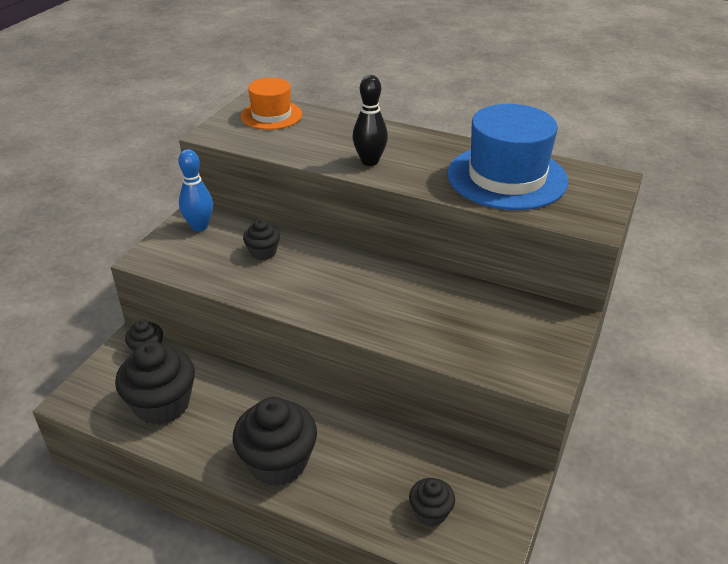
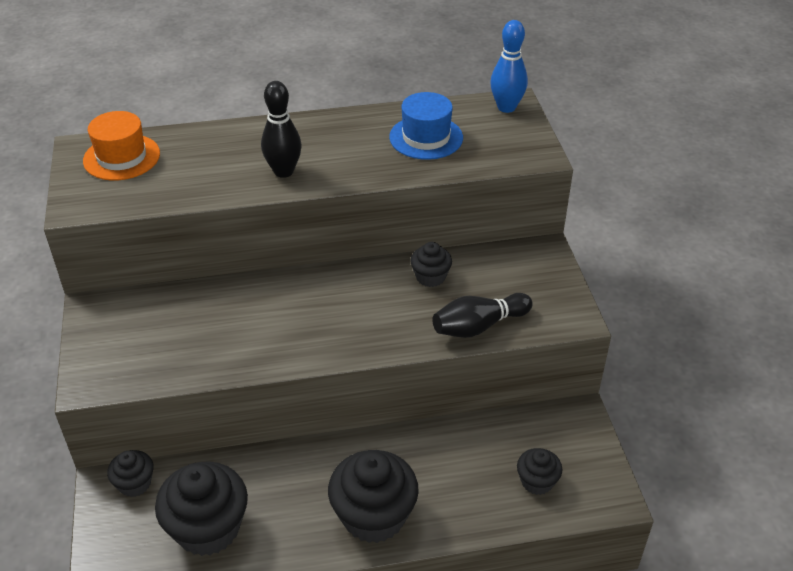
camera: 35 degrees left, 5 degrees up
blue bowling pin [178,149,213,231] -> blue bowling pin moved to [490,20,528,113]
black cupcake [243,219,280,260] -> black cupcake moved to [410,242,452,287]
blue hat [447,104,568,210] -> blue hat [389,92,463,160], size x0.58
none -> black bowling pin [433,293,533,338]

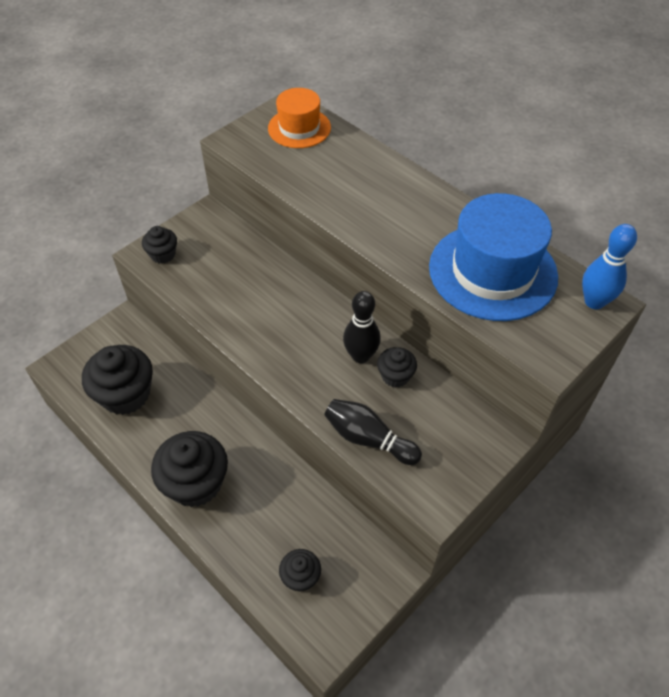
camera: 55 degrees right, 10 degrees up
black cupcake [107,450,154,497] -> black cupcake moved to [142,226,177,264]
black bowling pin [261,81,302,178] -> black bowling pin moved to [343,291,381,363]
blue hat [389,92,463,160] -> blue hat [429,193,558,321], size x1.71

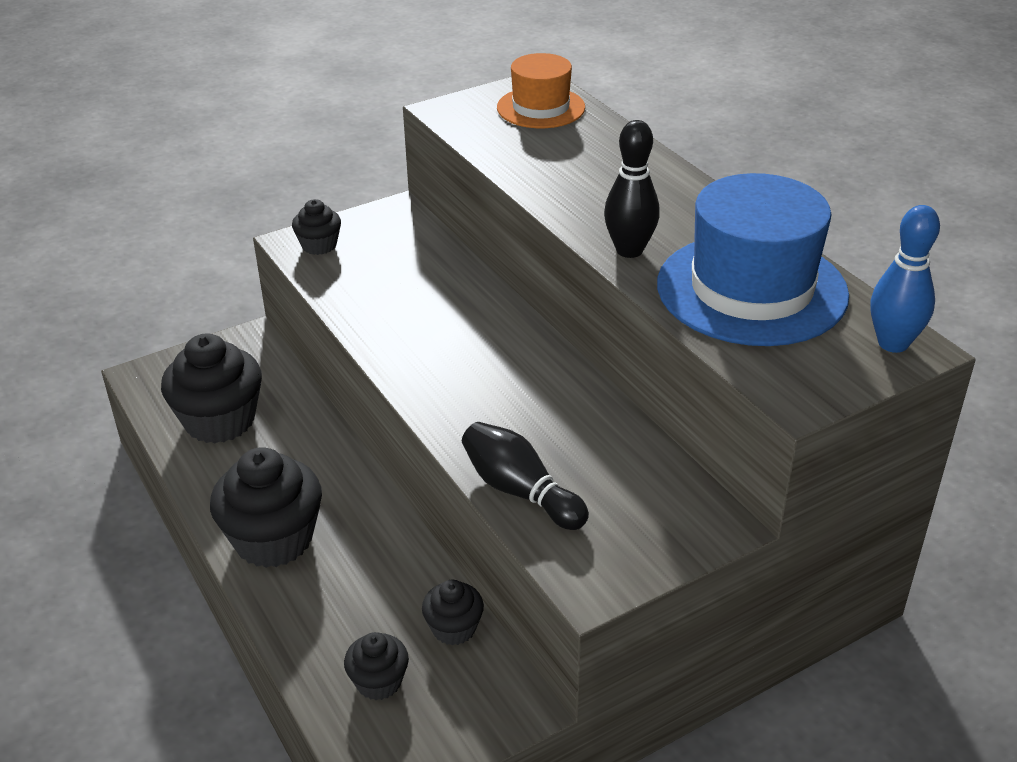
camera: 15 degrees right, 15 degrees down
black bowling pin [343,291,381,363] -> black bowling pin moved to [604,120,660,258]
black cupcake [377,347,417,388] -> black cupcake moved to [422,580,484,645]

